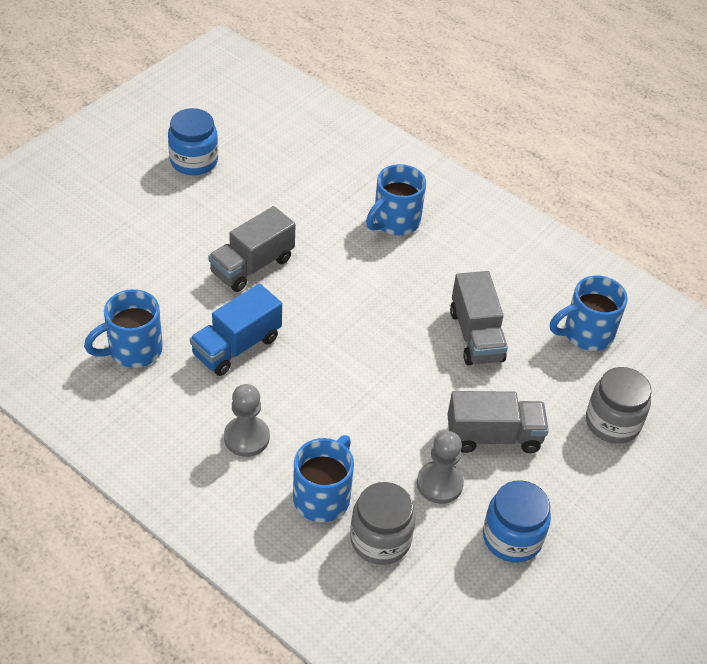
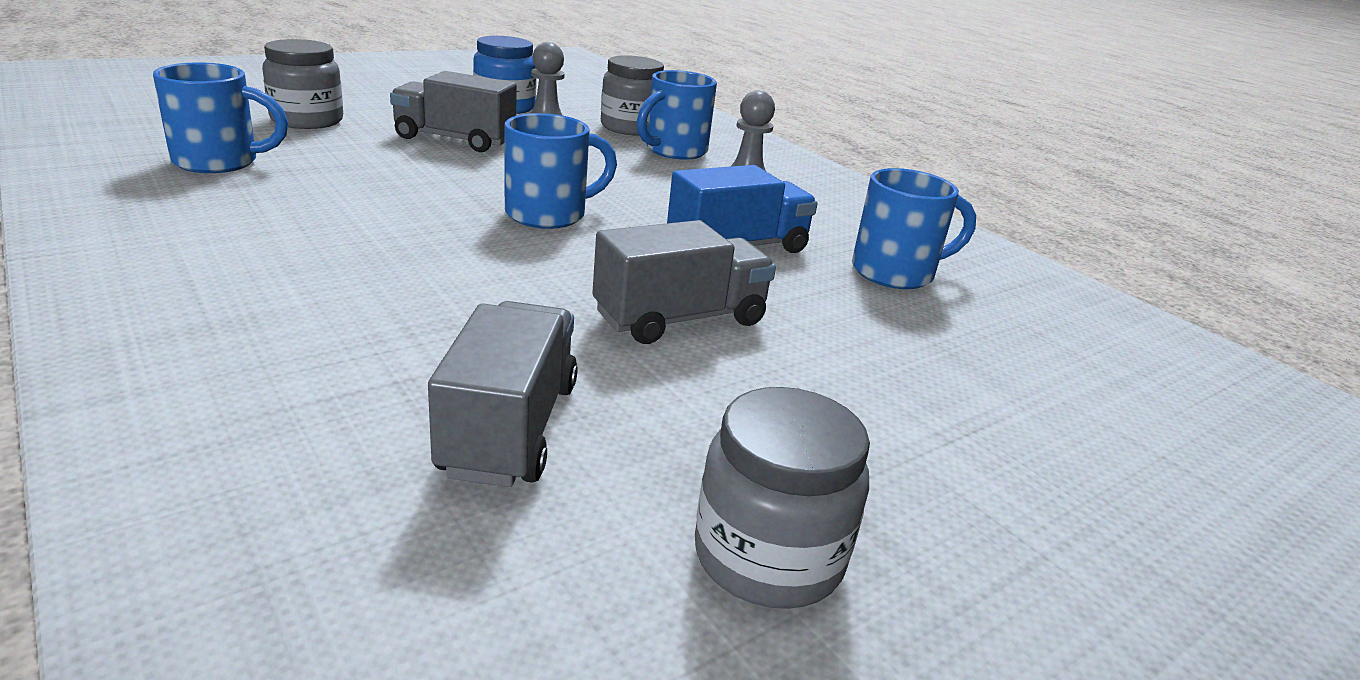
camera: 165 degrees left, 20 degrees down
blue jar [168,108,218,175] -> grey jar [695,387,870,609]
blue mug [366,164,426,235] -> blue mug moved to [505,113,617,229]
grey truck [450,271,508,366] -> grey truck moved to [428,301,578,487]

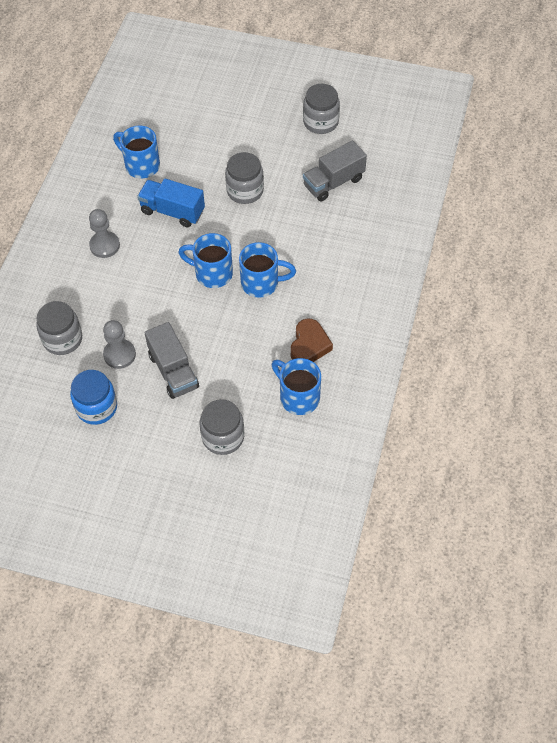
camera: 125 degrees left, 30 degrees up
grey truck [592,220,776,344] -> grey jar [225,152,264,204]
blue mug [637,70,717,160] -> blue mug moved to [239,242,296,298]
none -> brown heart [291,319,333,362]

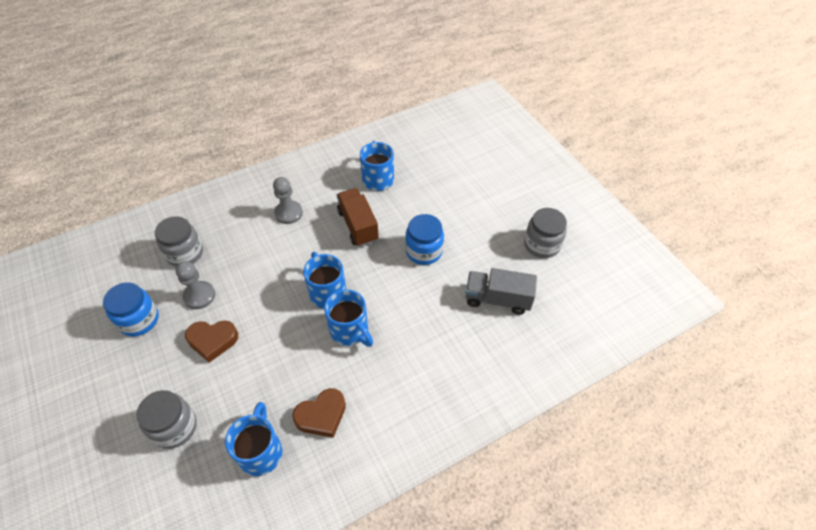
camera: 45 degrees right, 5 degrees down
blue truck [137,179,205,227] -> brown truck [337,188,379,247]
grey truck [145,322,199,399] -> brown heart [185,320,238,363]
grey jar [225,152,264,204] -> blue jar [405,214,444,265]

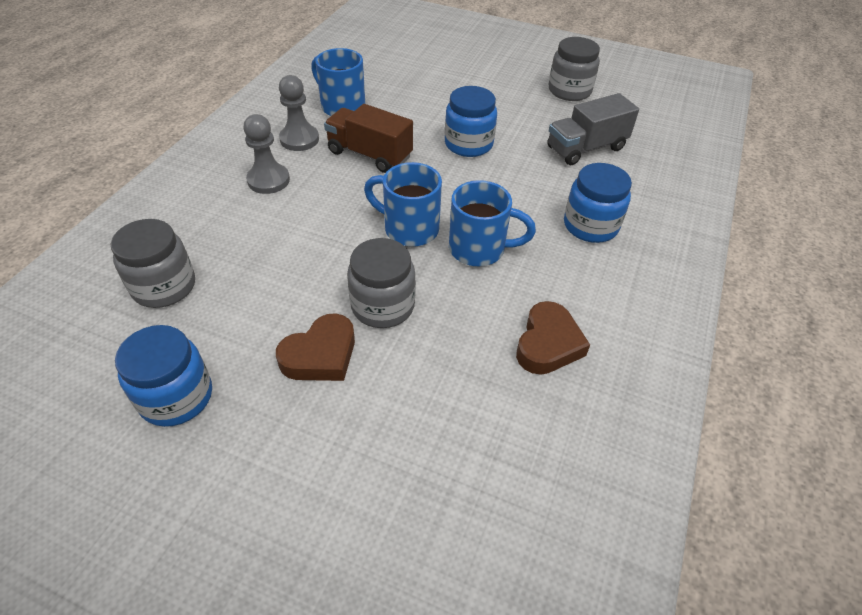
camera: 40 degrees left, 5 degrees down
grey jar [136,390,197,449] -> grey jar moved to [347,238,416,328]
grey pawn [175,261,215,309] -> grey pawn moved to [279,75,319,151]
blue mug [225,402,282,476] -> none
none -> blue jar [564,163,632,243]

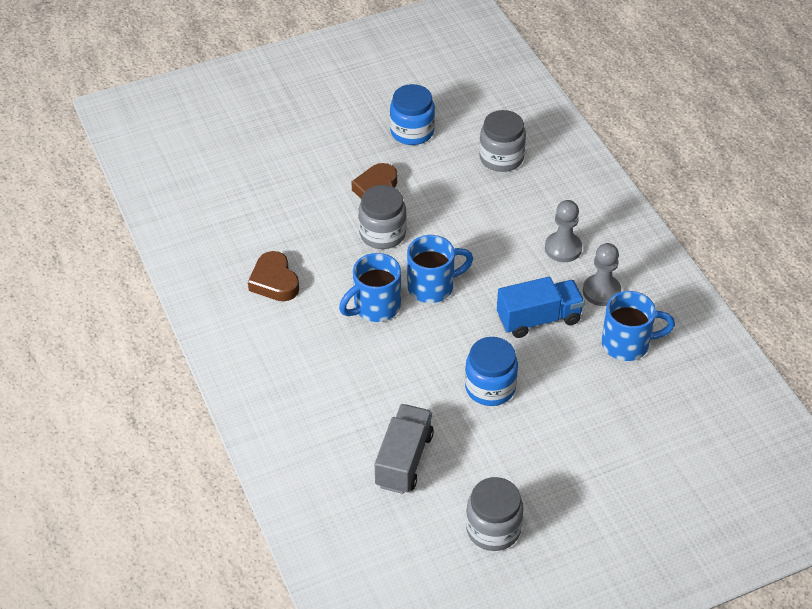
camera: 135 degrees right, 0 degrees up
brown truck [324,104,413,173] -> blue truck [497,277,585,338]
blue jar [564,163,632,243] -> none

